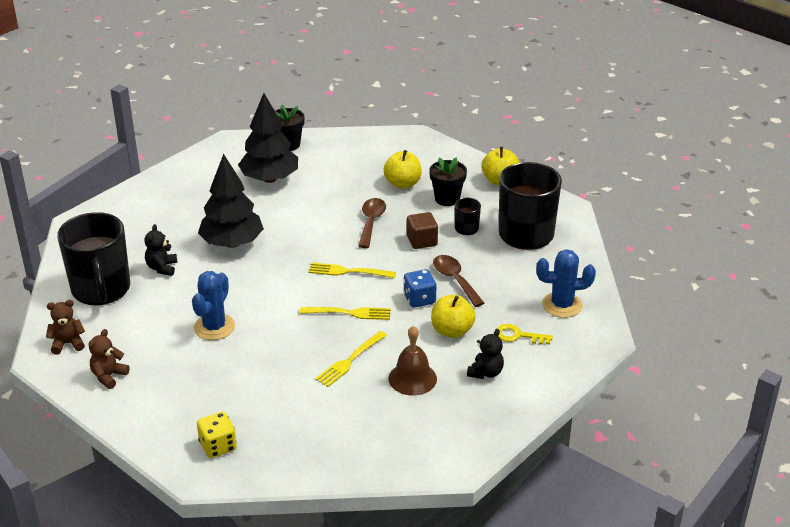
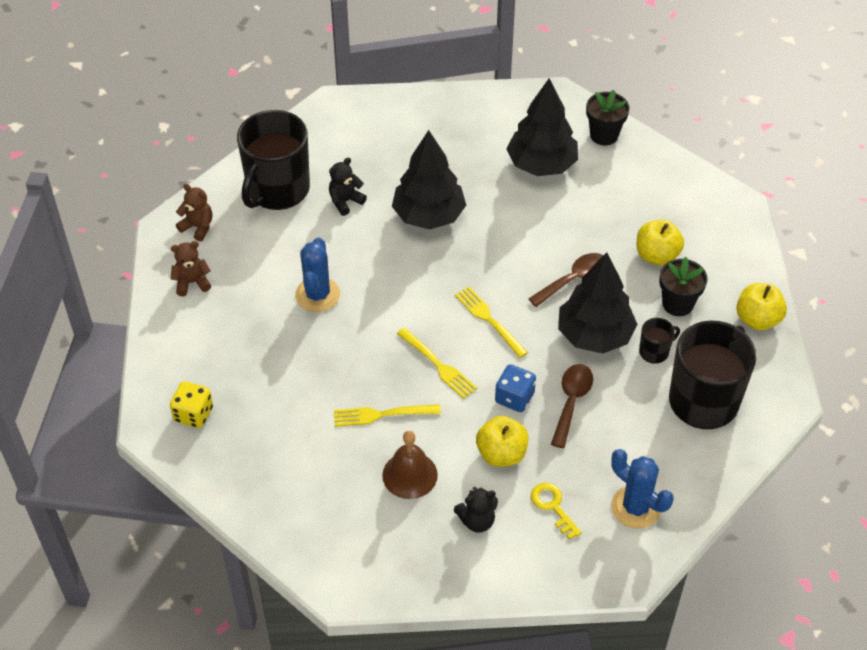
camera: 45 degrees right, 15 degrees up
blue cactus [192,271,235,340] -> blue cactus turned 60 degrees counterclockwise [295,237,340,312]
brown cube [407,212,438,249] -> black tree [558,253,637,354]

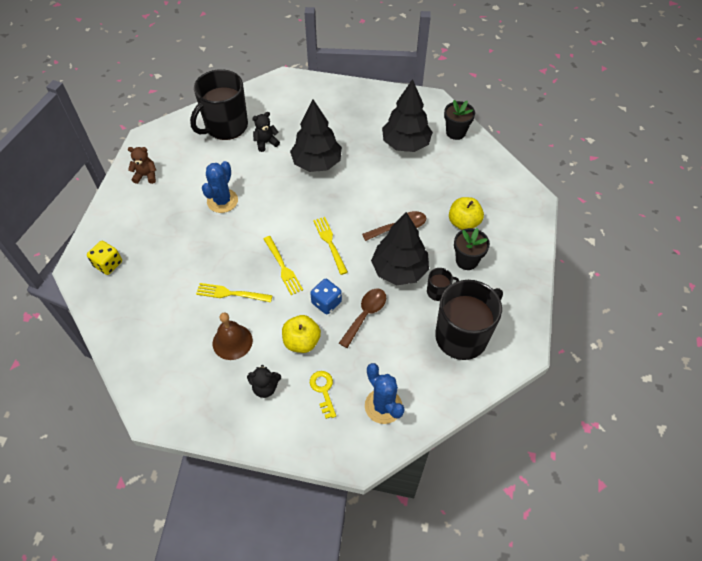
camera: 15 degrees right, 5 degrees up
brown teddy bear [176,184,213,241] -> none
yellow apple [736,283,787,330] -> none

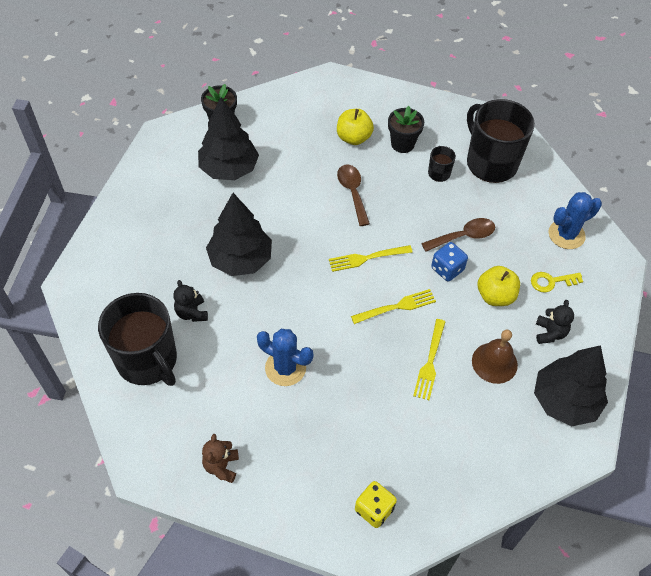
camera: 85 degrees left, 0 degrees up
brown spoon [339,289,386,348] -> brown spoon turned 120 degrees clockwise [421,218,495,252]
black tree [371,212,429,285] -> black tree moved to [534,345,608,426]

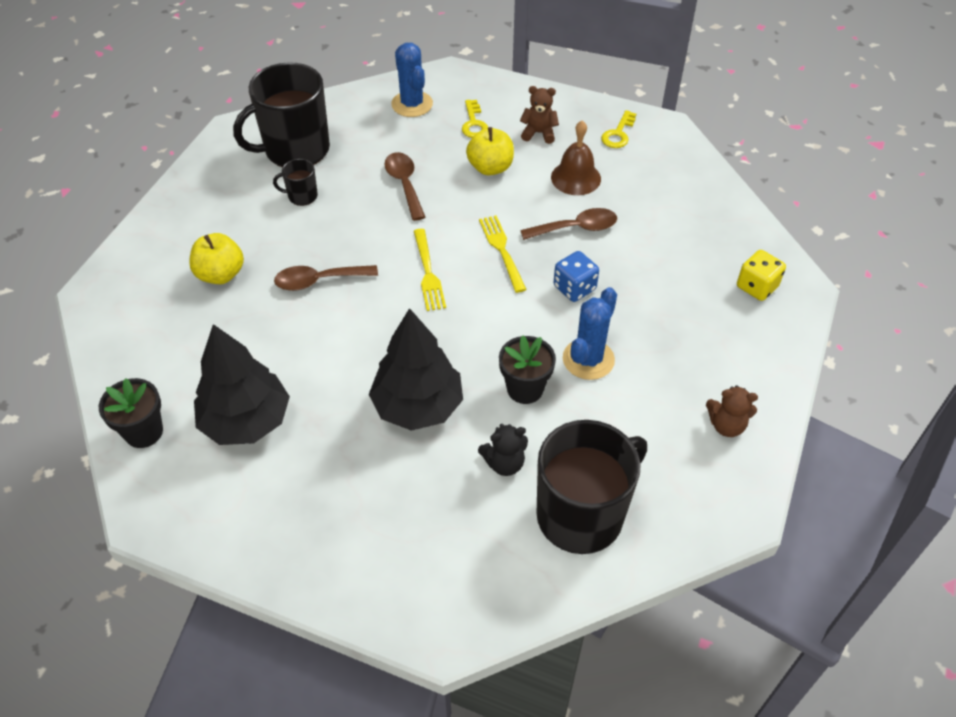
camera: 85 degrees left, 5 degrees down
black flower pot [388,106,424,153] -> black flower pot moved to [499,335,556,404]
yellow fork [413,319,445,400] -> brown spoon [520,208,617,240]
blue dice [431,242,468,282] -> blue dice moved to [554,251,599,302]
black tree [534,345,608,426] -> yellow key [601,110,636,148]
black teddy bear [536,300,574,344] -> brown teddy bear [520,86,559,144]

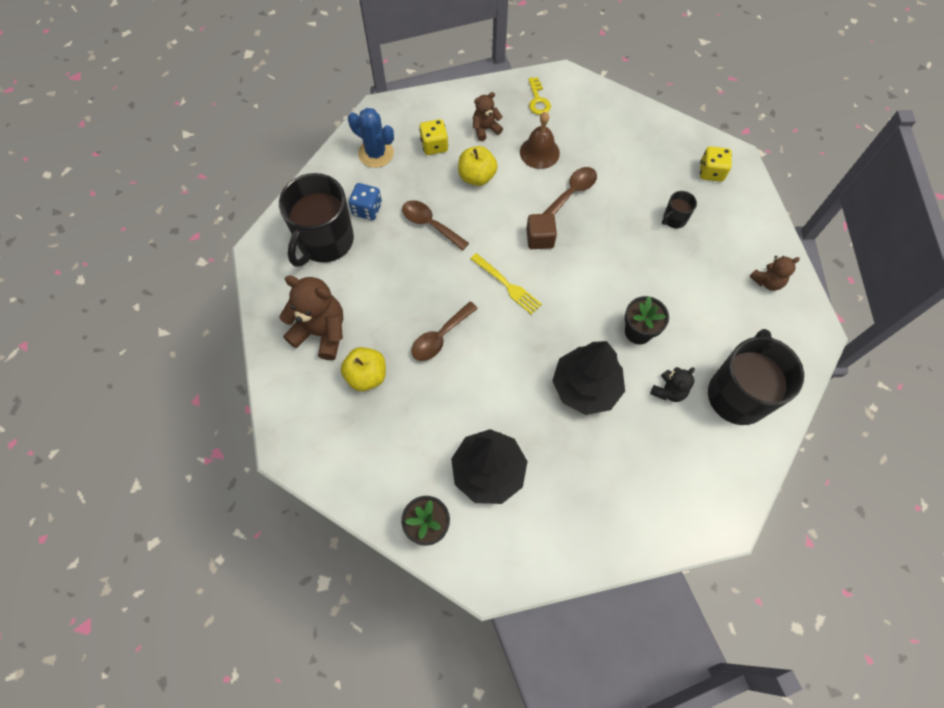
camera: 35 degrees left, 15 degrees up
black mug [273,159,318,206] -> black mug moved to [662,191,697,228]
yellow key [462,100,488,138] -> yellow dice [419,119,448,155]
yellow fork [479,215,527,293] -> brown cube [526,213,557,249]
blue dice [554,251,599,302] -> blue dice moved to [349,183,382,220]
blue cactus [563,287,617,380] -> none
none -> brown teddy bear [279,275,343,360]

